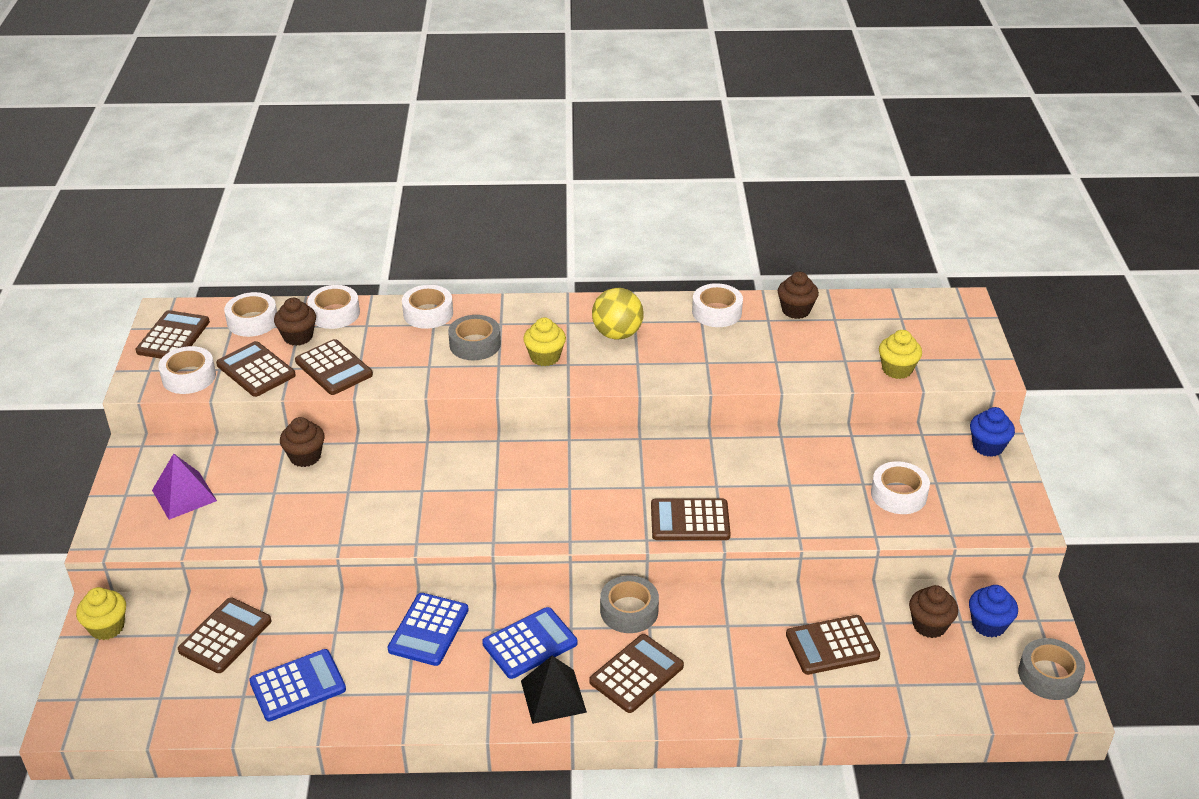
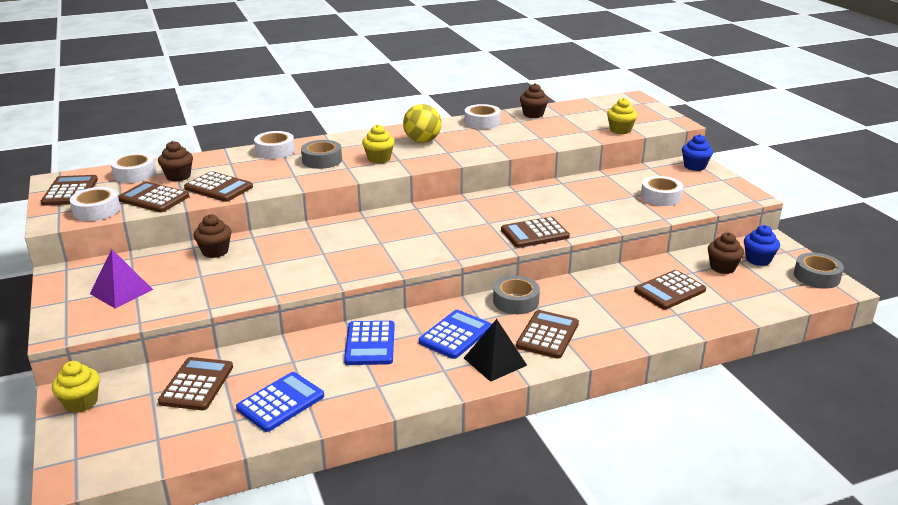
camera: 20 degrees left, 10 degrees down
white tape [307,285,360,329] -> none

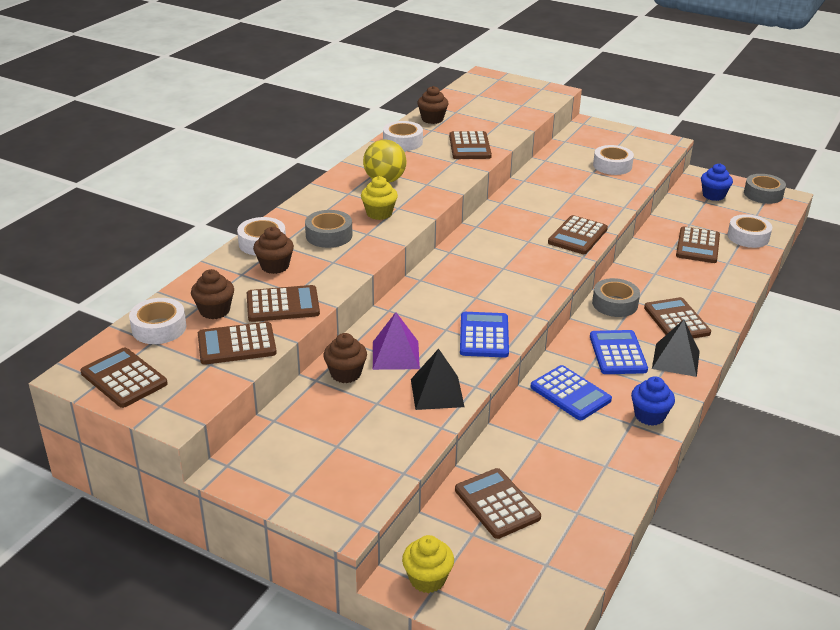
camera: 40 degrees left, 5 degrees up
white tape [70,187,120,221] -> white tape moved to [727,214,772,248]
purple pyramid [90,249,153,309] -> purple pyramid moved to [373,312,420,370]
blue calculator [236,372,324,432] -> blue calculator moved to [460,312,509,358]
yellow cupcake [607,98,637,134] -> none
blue cupcake [682,134,713,171] -> blue cupcake moved to [631,376,675,426]
brown cupcake [708,232,744,274] -> brown cupcake moved to [253,227,294,274]
none -> black pyramid [411,349,465,410]
none -> brown calculator [449,131,492,159]

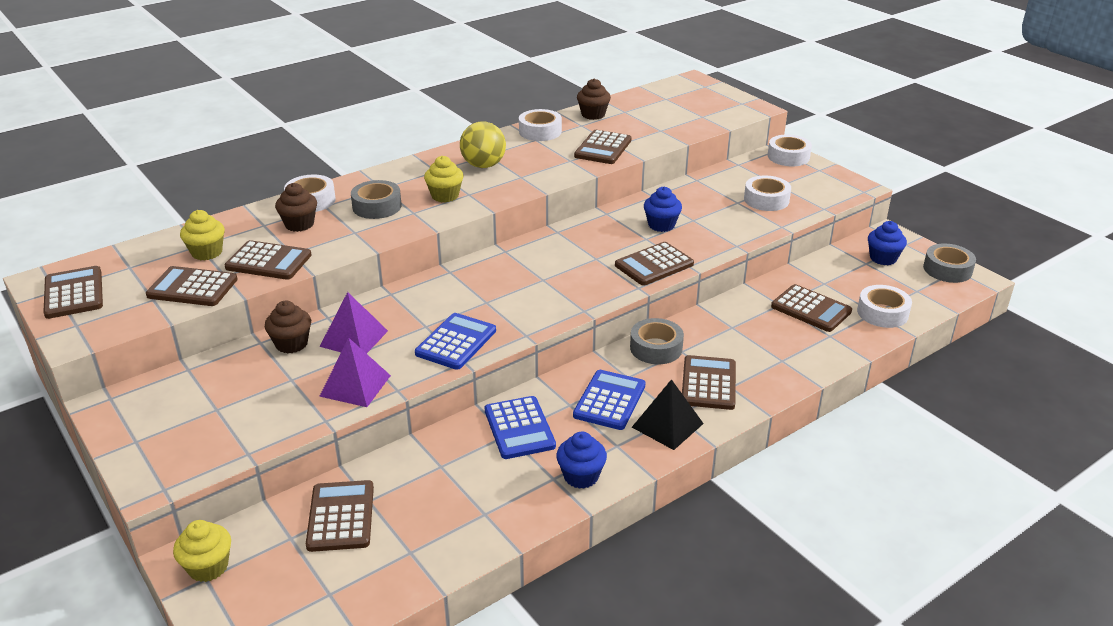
camera: 25 degrees right, 0 degrees up
white tape [129,298,186,344] -> white tape moved to [768,135,812,166]
brown cupcake [191,269,234,319] -> yellow cupcake [180,210,225,261]
black pyramid [411,349,465,410] -> purple pyramid [319,338,391,407]
brown calculator [676,226,720,263] -> brown calculator turned 90 degrees counterclockwise [771,284,852,332]
none -> blue cupcake [644,187,682,232]

